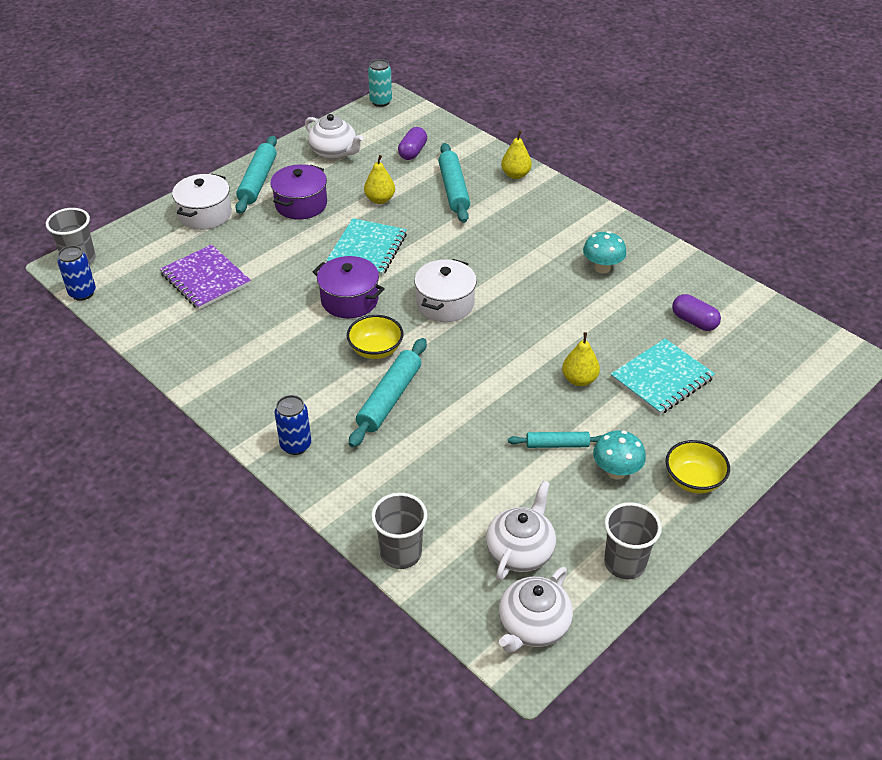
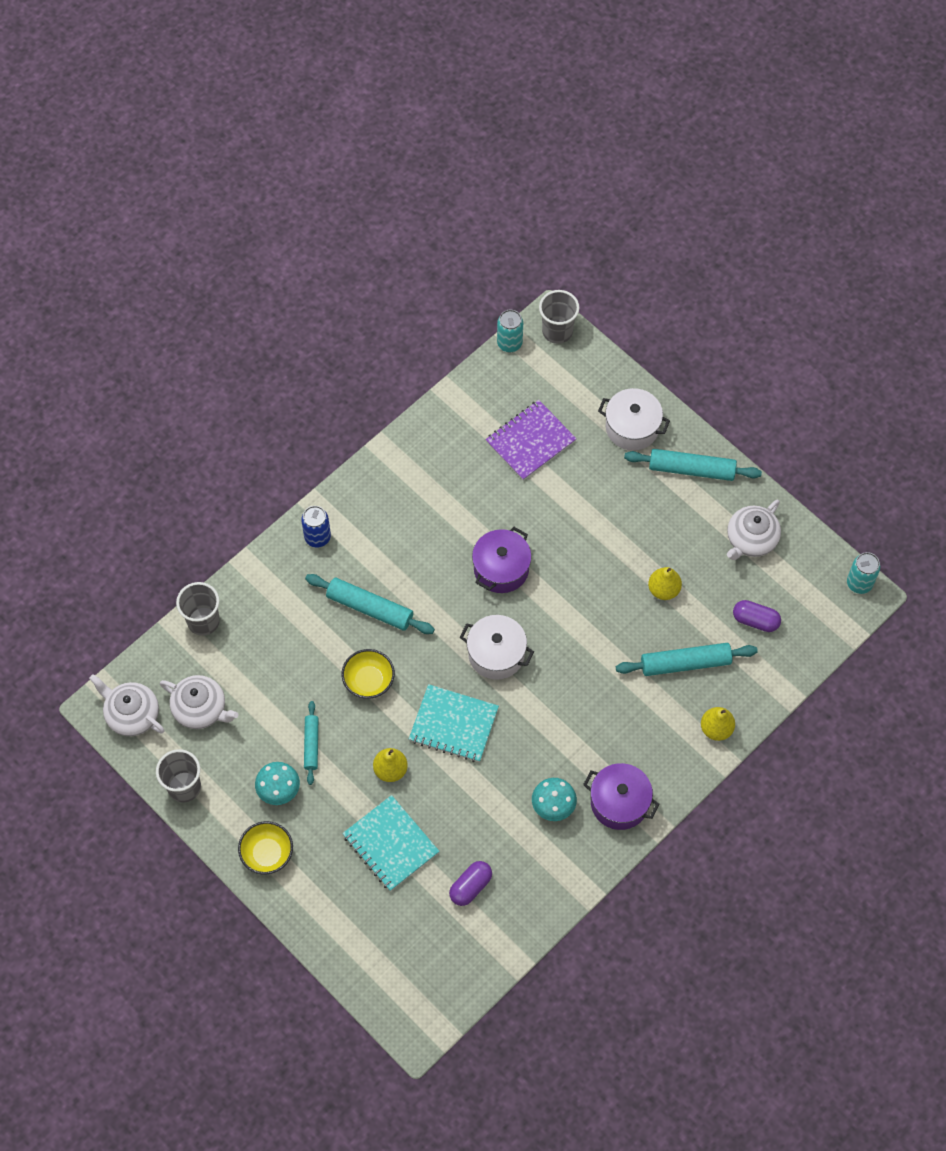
camera: 90 degrees right, 20 degrees up
blue can [57,245,96,301] -> turquoise can [497,310,523,352]
purple pot [270,164,327,219] -> purple pot moved to [583,763,660,830]
turquoise notebook [326,218,407,276] -> turquoise notebook moved to [409,684,499,762]
yellow bowl [347,315,403,359] -> yellow bowl moved to [342,649,395,699]

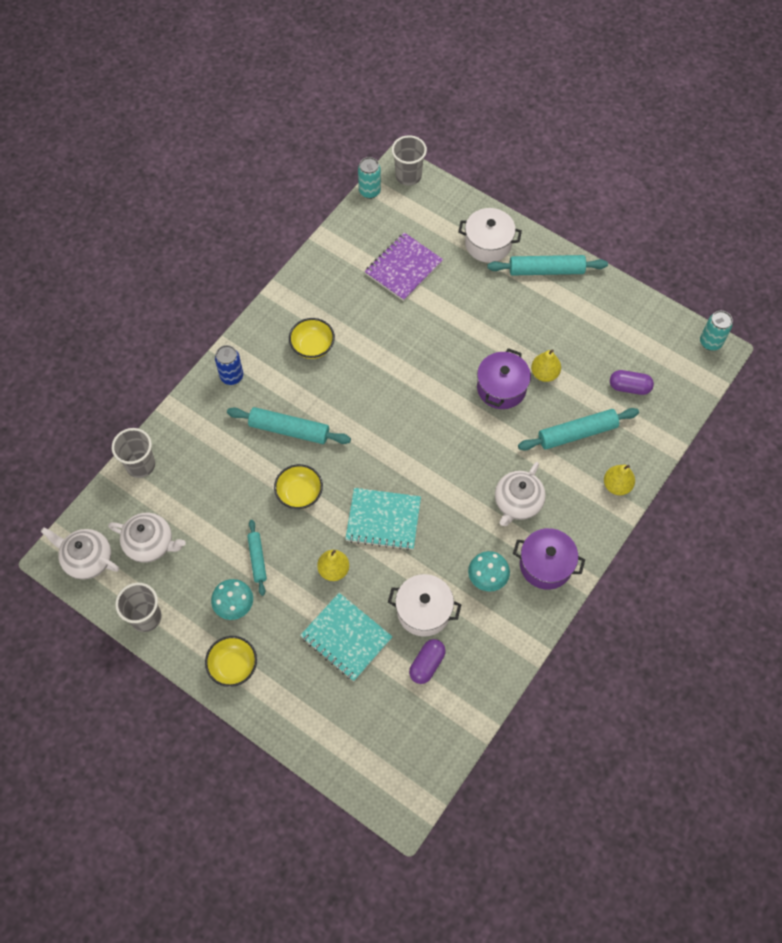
camera: 10 degrees left, 0 degrees up
white pot [460,615,534,680] -> white pot moved to [388,574,461,636]
purple pot [472,527,532,593] -> purple pot moved to [477,348,531,409]
white teapot [727,500,781,560] -> white teapot moved to [495,462,546,526]
none -> yellow bowl [289,318,335,359]

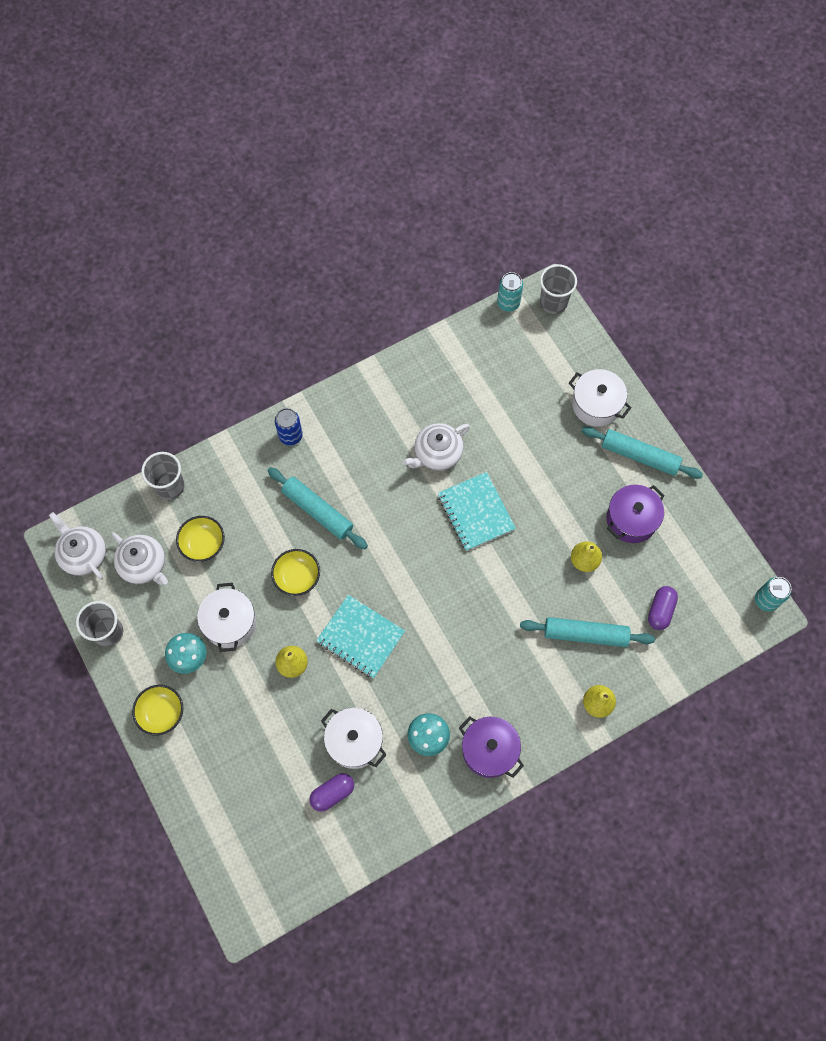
camera: 25 degrees right, 5 degrees up
turquoise rolling pin [247,520,267,596] -> white pot [197,583,256,652]
yellow bowl [289,318,335,359] -> yellow bowl moved to [176,516,225,562]
turquoise notebook [300,593,393,681] -> turquoise notebook moved to [437,472,516,551]
purple notebook [365,233,443,301] -> none
purple pot [477,348,531,409] -> purple pot moved to [607,485,665,543]
white teapot [495,462,546,526] -> white teapot moved to [403,423,470,471]
purple capsule [610,370,654,395] -> purple capsule turned 75 degrees clockwise [648,586,678,630]

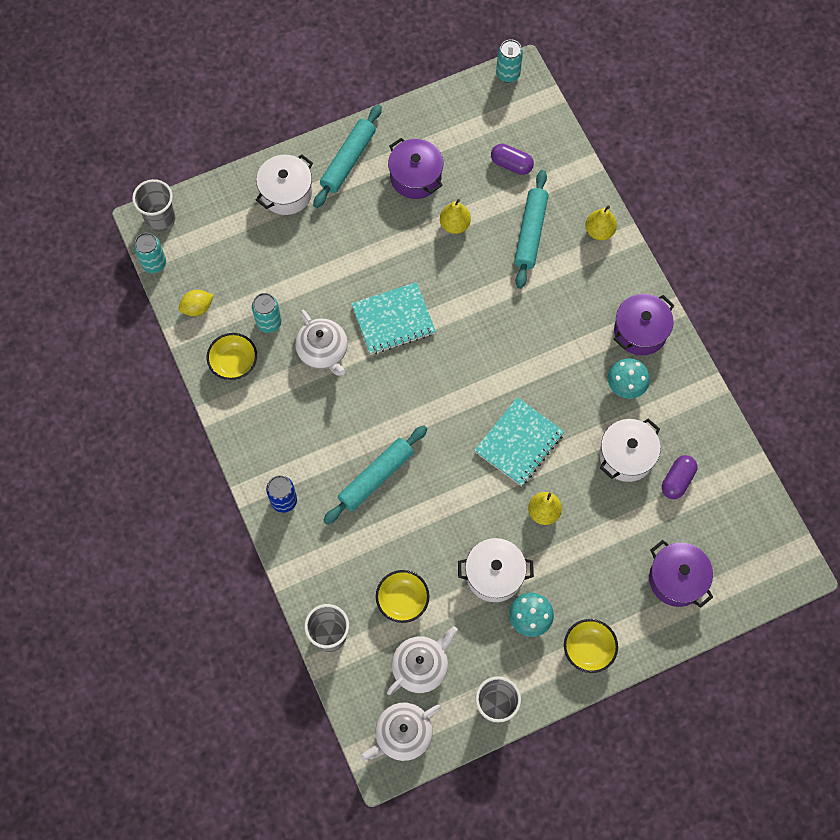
camera: 85 degrees left, 0 degrees up
yellow bowl [271,549,320,596] -> yellow bowl moved to [207,333,257,380]
purple capsule [309,773,354,812] -> purple capsule turned 60 degrees clockwise [662,455,697,499]
none -> yellow lemon [179,290,214,316]
none -> turquoise can [252,293,282,333]
none -> purple pot [649,540,713,608]

